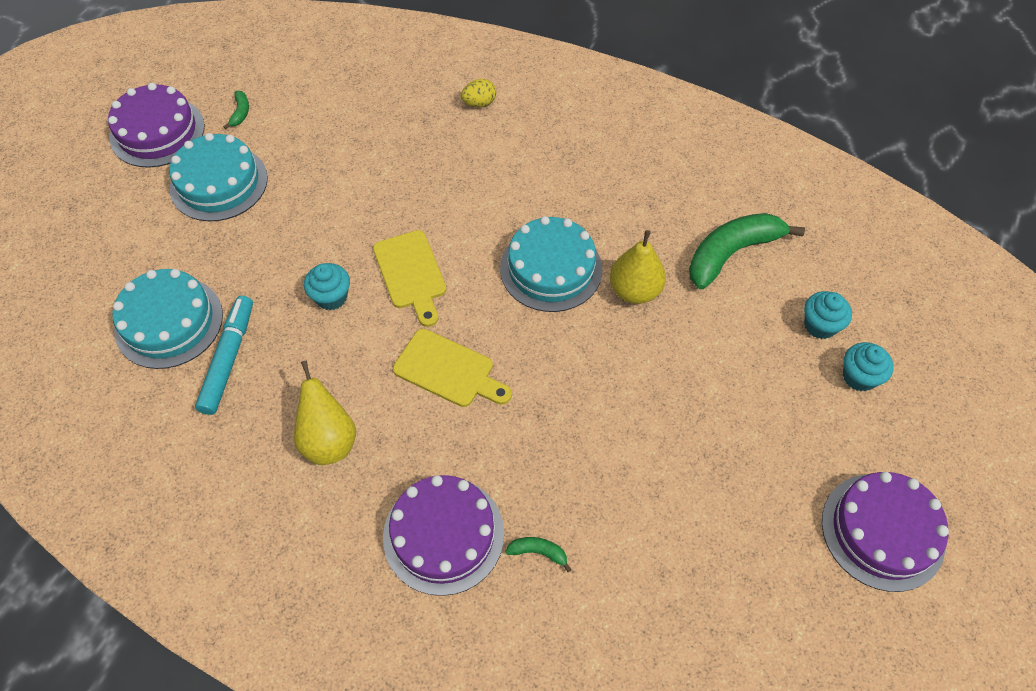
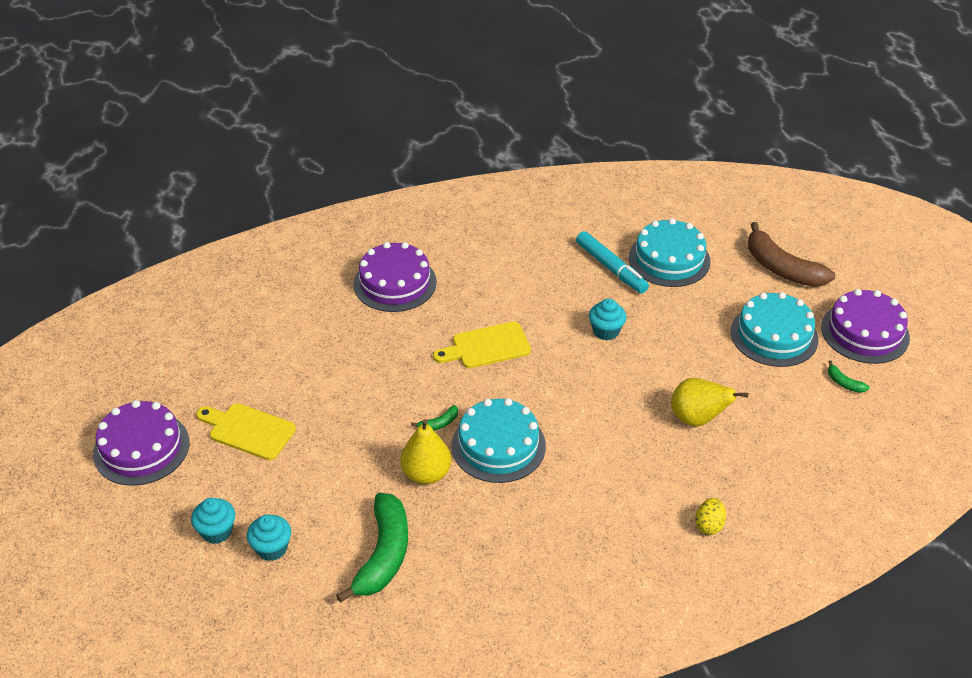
camera: 135 degrees right, 15 degrees down
yellow pear [294,361,356,465] -> yellow pear moved to [671,378,749,427]
yellow cutting board [373,230,446,327] -> yellow cutting board moved to [196,403,296,460]
green banana [505,537,572,572] -> green banana moved to [411,405,458,430]
none -> brown banana [748,222,835,287]

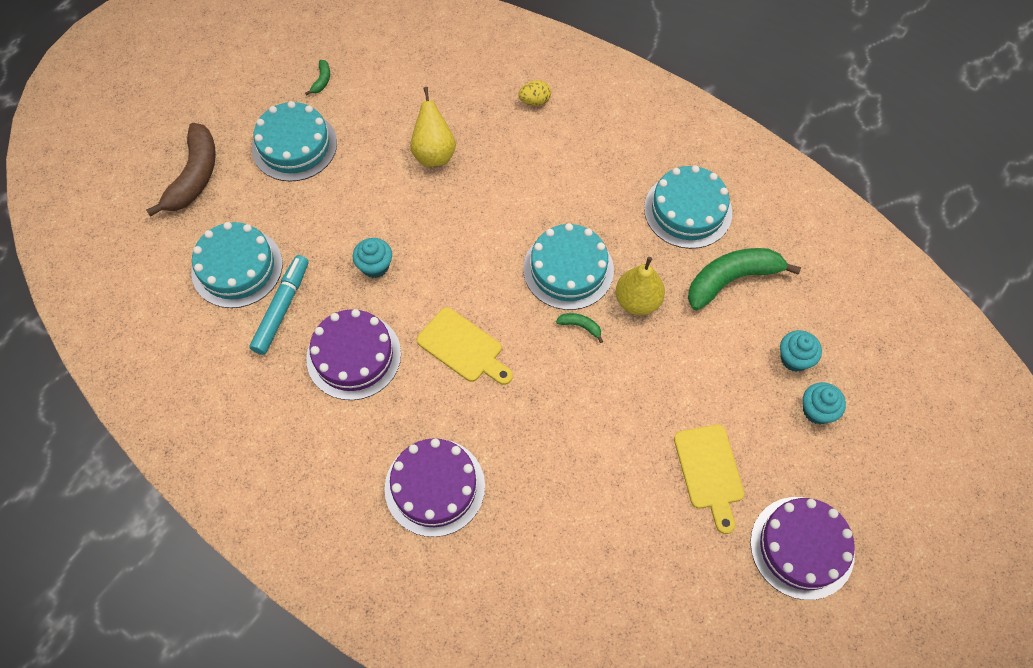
camera: 125 degrees left, 20 degrees up
purple cake [821,289,910,364] -> purple cake moved to [306,309,401,400]
none -> turquoise cake [644,165,732,249]

